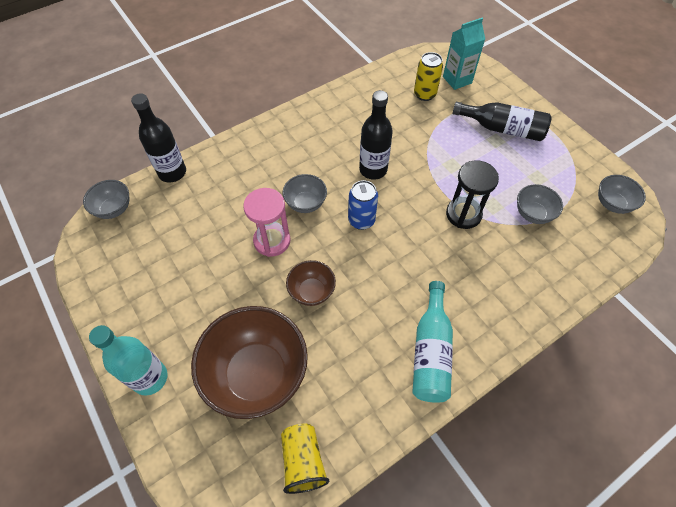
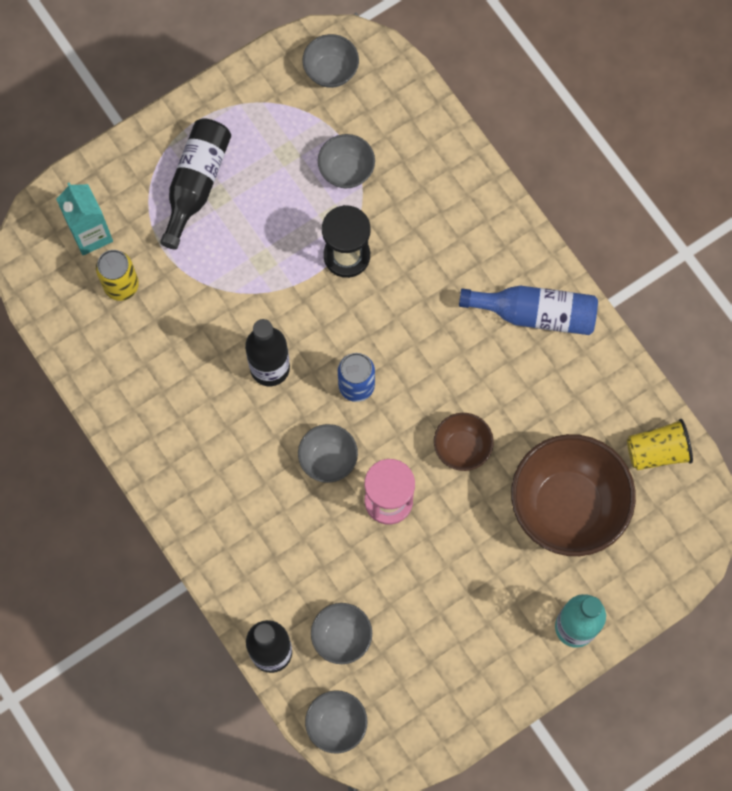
camera: 90 degrees left, 15 degrees up
turquoise bottle [412,281,453,403] -> blue bottle [459,286,598,335]
none -> grey bowl [311,603,372,664]

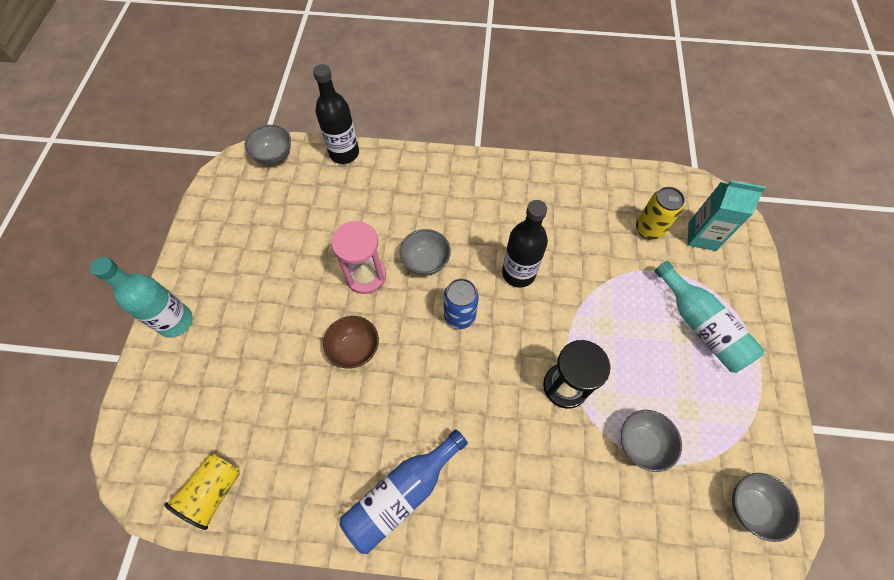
camera: 130 degrees right, 10 degrees down
black bottle [160,118,231,250] -> turquoise bottle [655,261,764,373]
grey bowl [311,603,372,664] -> none
brown bowl [511,434,636,556] -> none

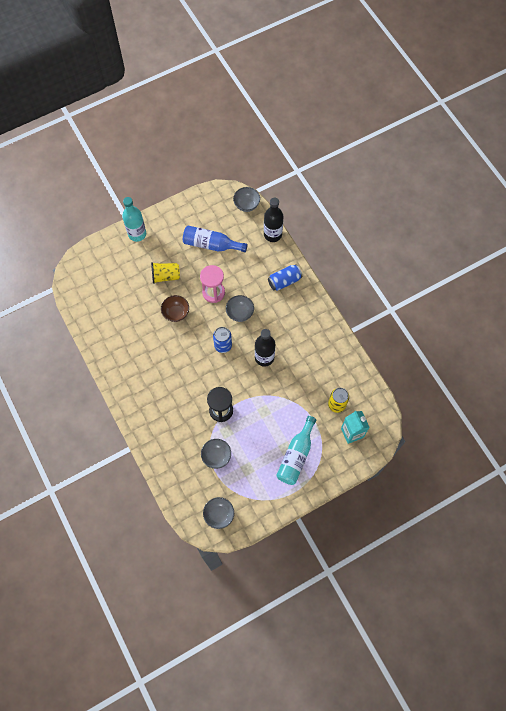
camera: 55 degrees right, 5 degrees up
yellow cup [164,454,240,530] -> yellow cup moved to [151,262,180,284]
blue bottle [340,429,468,554] -> blue bottle moved to [183,226,248,252]
none -> blue can [268,264,302,291]

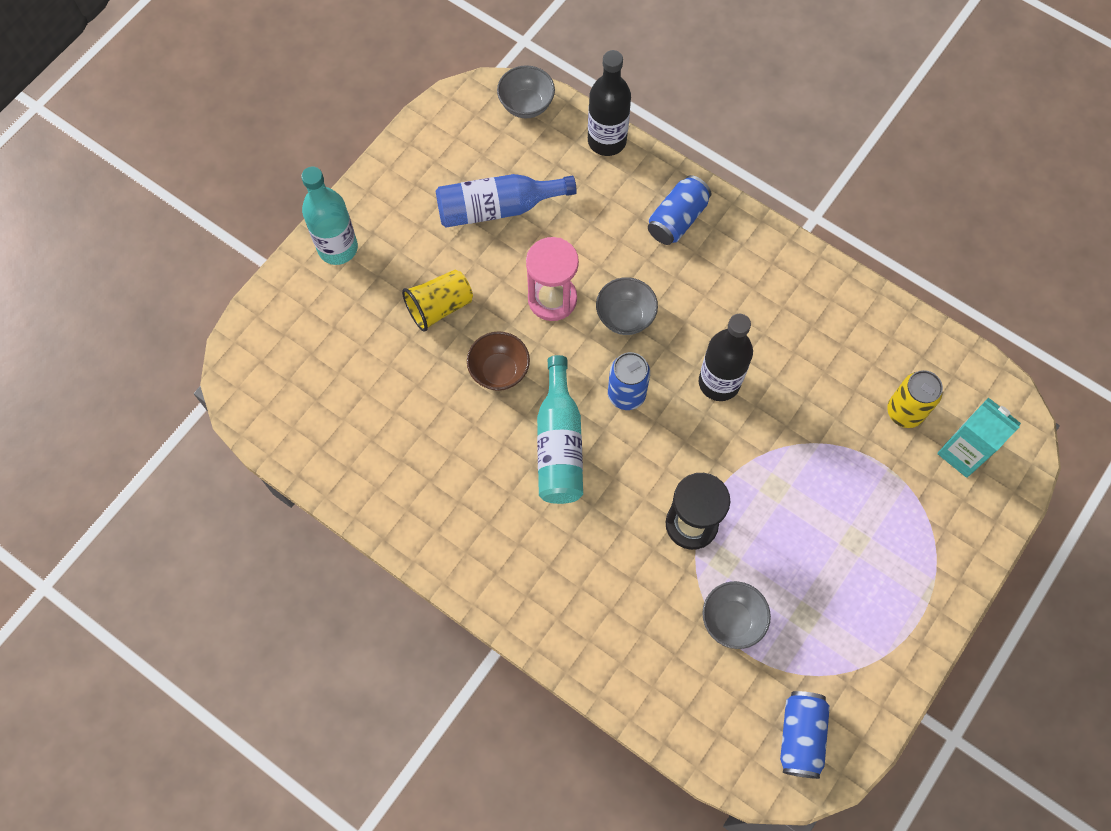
camera: 25 degrees left, 0 degrees up
grey bowl [203,497,234,529] -> blue can [780,691,830,779]
turquoise bottle [276,416,316,485] -> turquoise bottle moved to [537,355,583,504]

